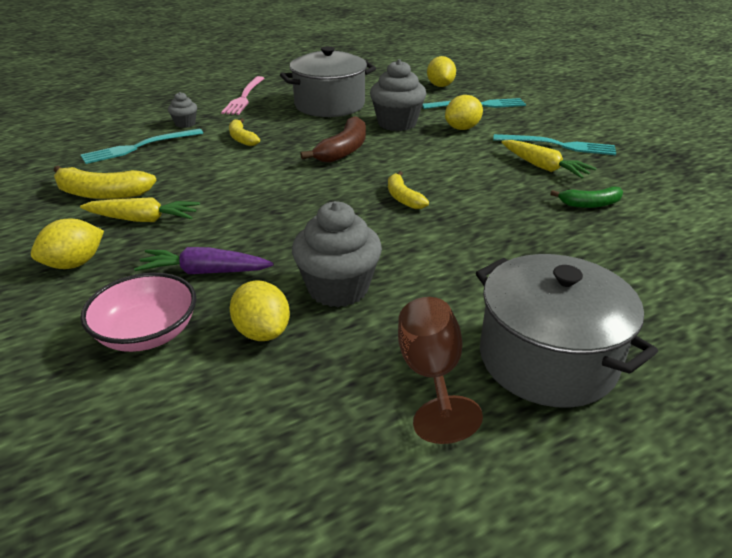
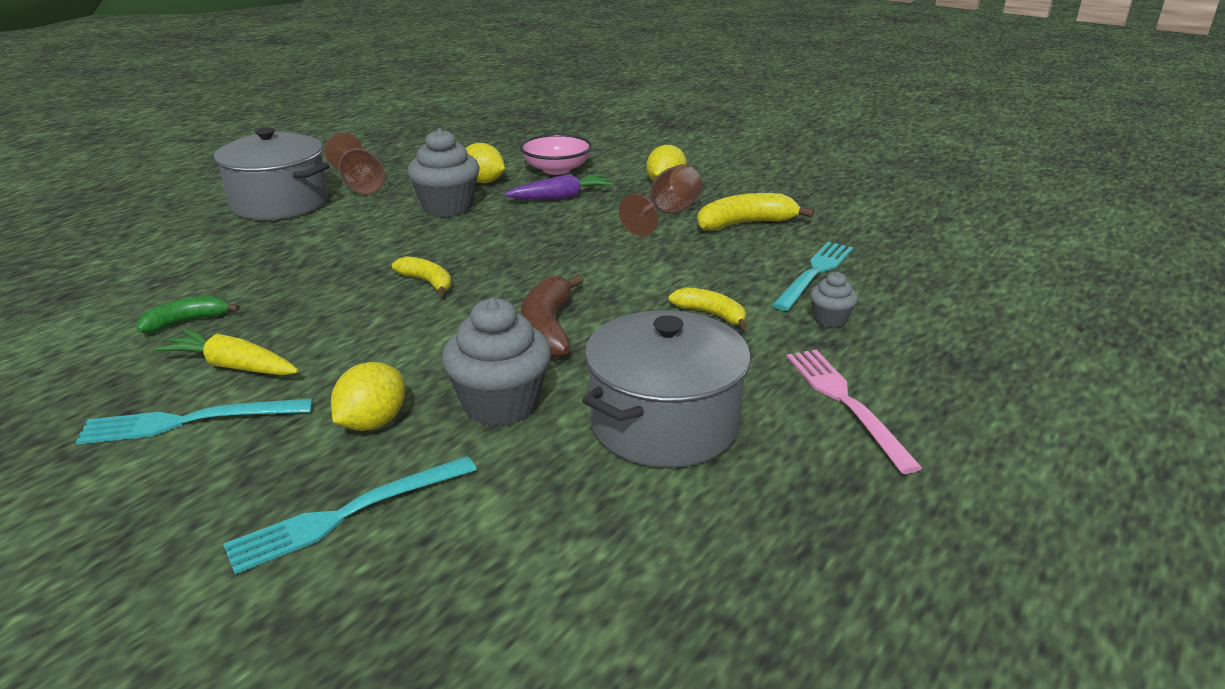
camera: 155 degrees right, 5 degrees down
yellow carrot [80,197,200,222] -> brown goblet [619,164,702,236]
yellow lemon [427,56,456,87] -> none

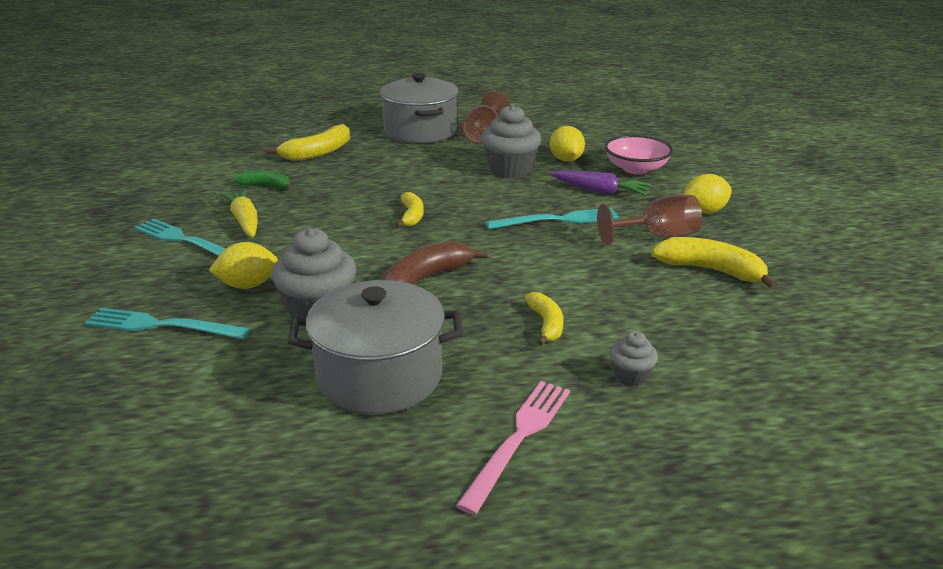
camera: 45 degrees right, 0 degrees up
turquoise fork [772,242,853,311] -> turquoise fork moved to [486,208,620,229]
none -> yellow banana [266,124,350,161]

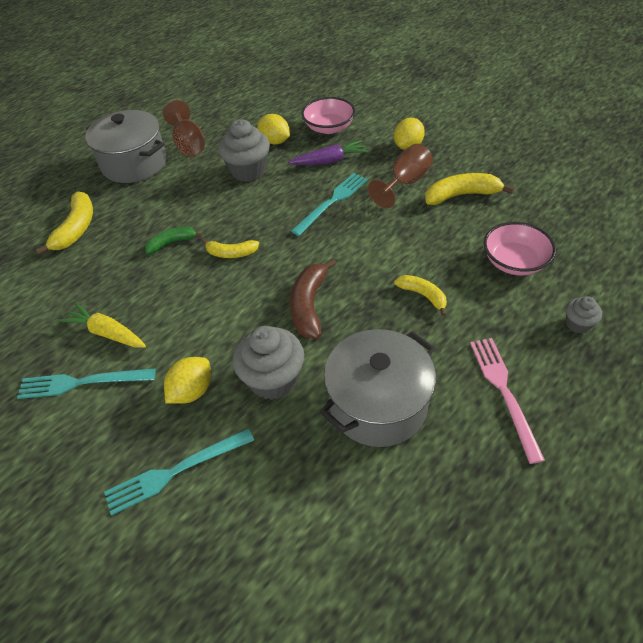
camera: 35 degrees left, 20 degrees up
green banana [233,170,292,190] -> green banana moved to [145,227,203,254]
yellow banana [396,192,424,228] -> yellow banana turned 135 degrees clockwise [201,239,259,258]
grey cupcake [610,331,658,387] -> grey cupcake moved to [566,296,602,333]
none -> pink bowl [484,222,556,275]

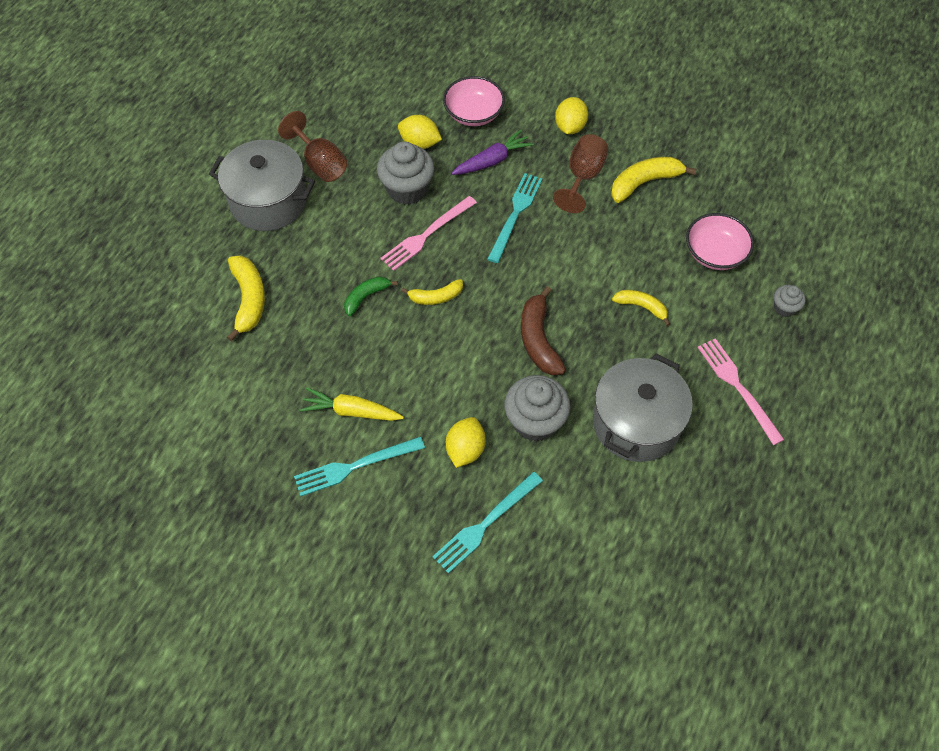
camera: 20 degrees left, 10 degrees up
none -> pink fork [380,196,477,271]

